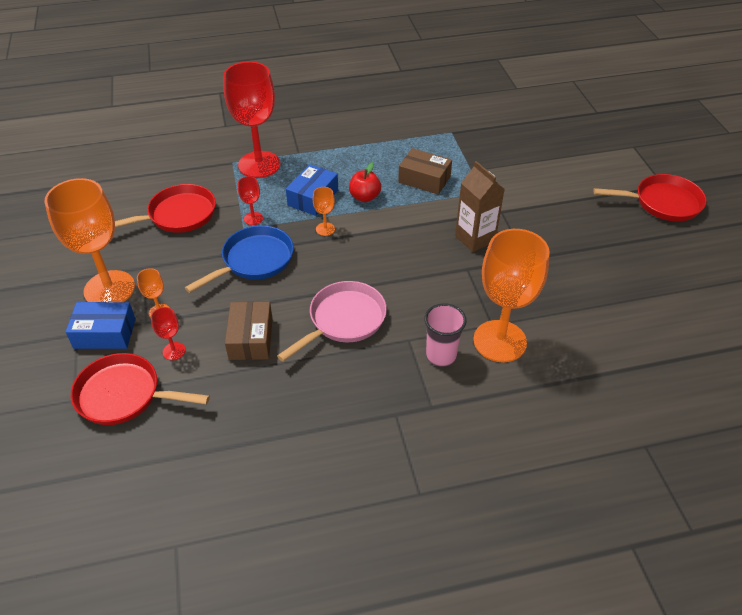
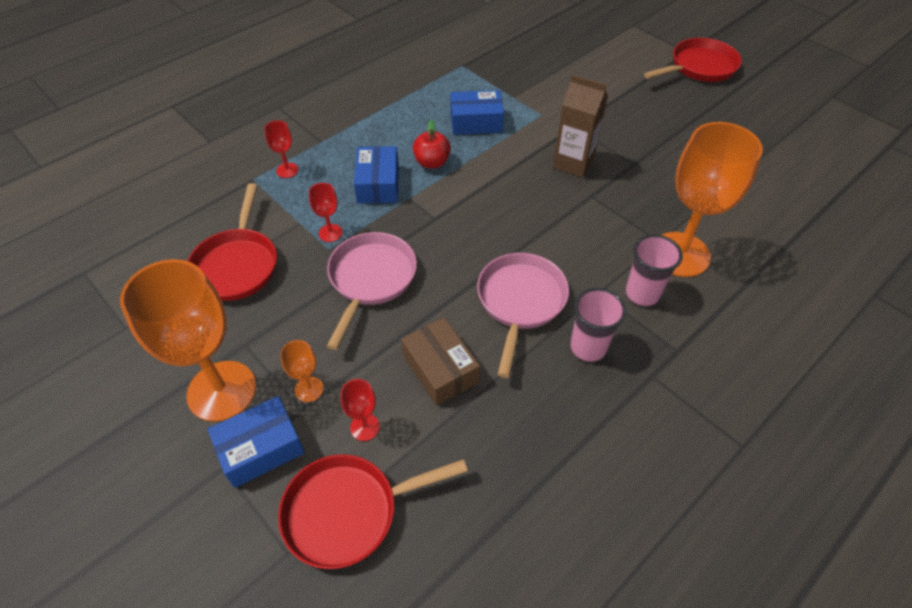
camera: 30 degrees left, 5 degrees up
red pan [115,184,216,233] -> red pan turned 150 degrees clockwise [188,183,277,301]
blue pan [185,226,294,293] -> pink pan [327,232,417,350]
red goblet [223,62,280,178] -> red goblet [264,121,299,178], size x0.42
orange goblet [313,187,335,236] -> none
brown box [398,148,452,195] -> blue box [450,90,504,135]
none -> pink cup [570,288,626,362]

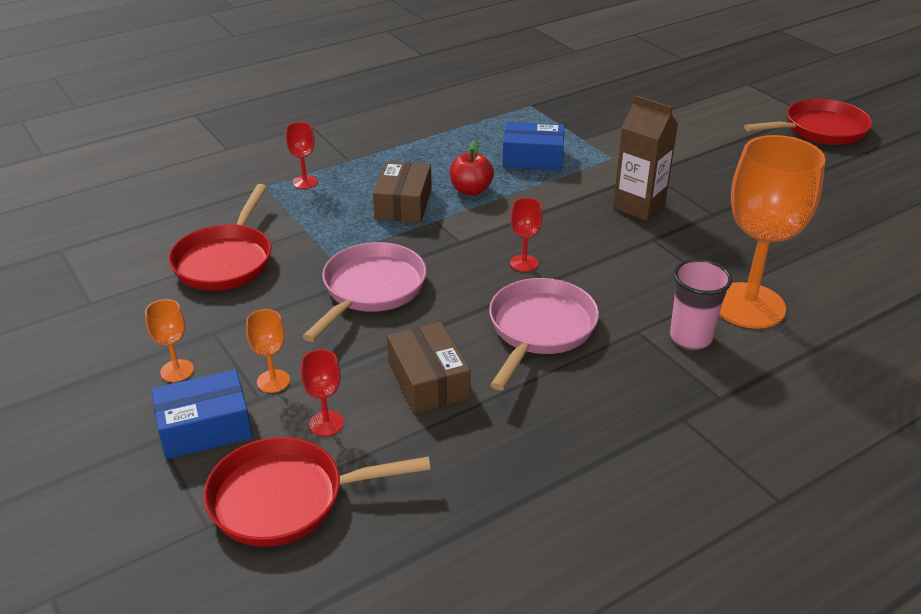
camera: 10 degrees right, 15 degrees down
orange goblet [120,259,256,422] -> orange goblet [145,299,194,382], size x0.42
red goblet [309,183,343,242] -> red goblet moved to [510,198,543,272]
blue box [354,146,399,204] -> brown box [373,161,432,223]
pink cup [570,288,626,362] -> none

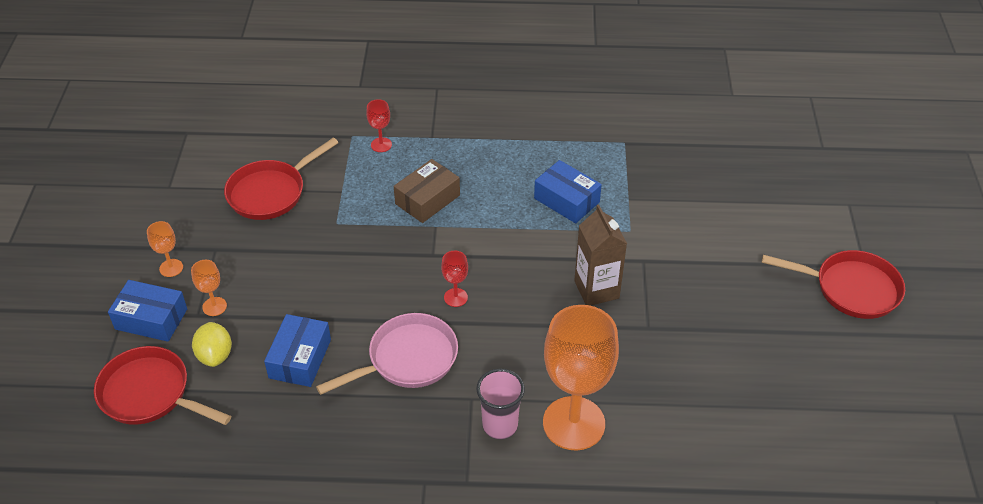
camera: 35 degrees right, 10 degrees up
red goblet [300,349,344,436] -> yellow lemon [192,322,232,367]
pink pan [302,242,427,342] -> none
brown box [387,322,471,414] -> blue box [264,314,331,387]
red apple [450,140,494,195] -> none

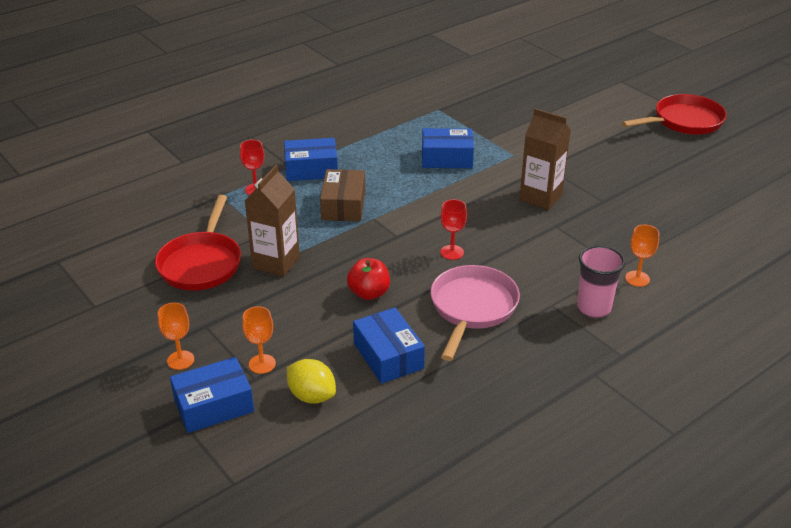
camera: 40 degrees left, 10 degrees down
red pan [94,346,231,425] -> none
orange goblet [543,305,619,451] -> orange goblet [625,225,659,287], size x0.42
none -> brown carton [245,165,300,277]
none -> blue box [284,138,338,181]
none -> red apple [347,258,390,300]

